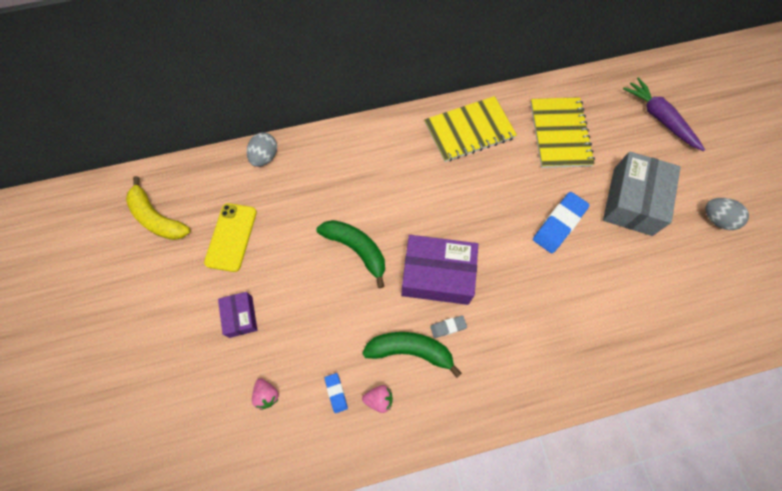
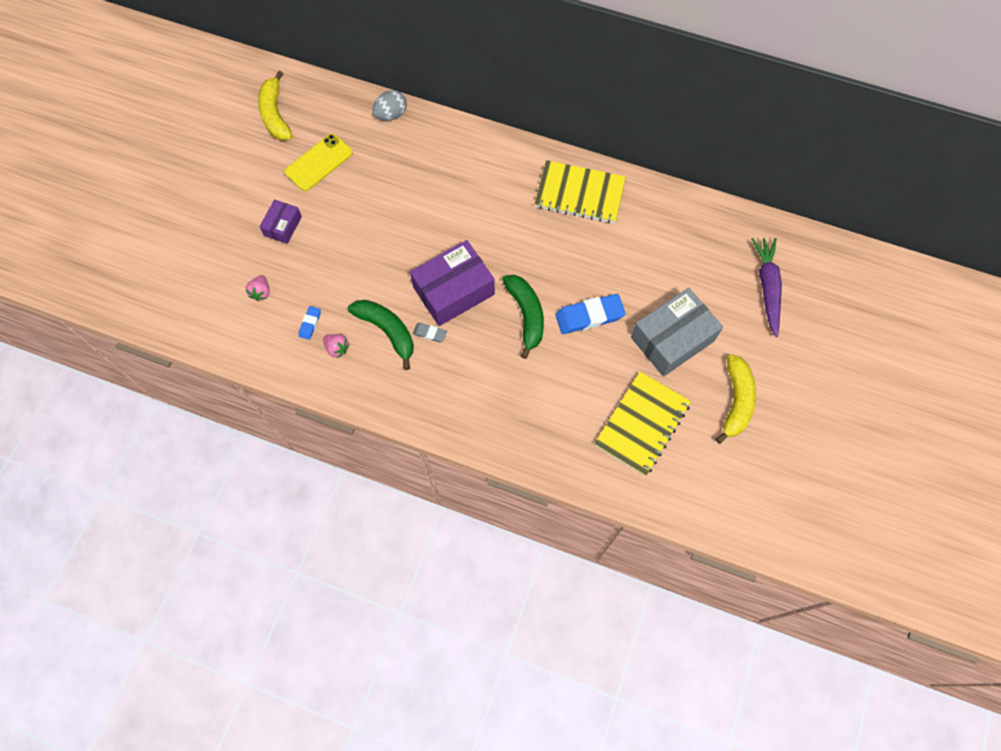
camera: 35 degrees right, 0 degrees up
green banana [317,220,385,288] -> green banana moved to [502,275,544,359]
purple box [401,235,478,305] -> purple box turned 75 degrees counterclockwise [410,240,495,326]
yellow notebook [530,97,595,168] -> yellow notebook moved to [594,371,691,476]
grey egg [705,198,749,230] -> yellow banana [716,354,756,444]

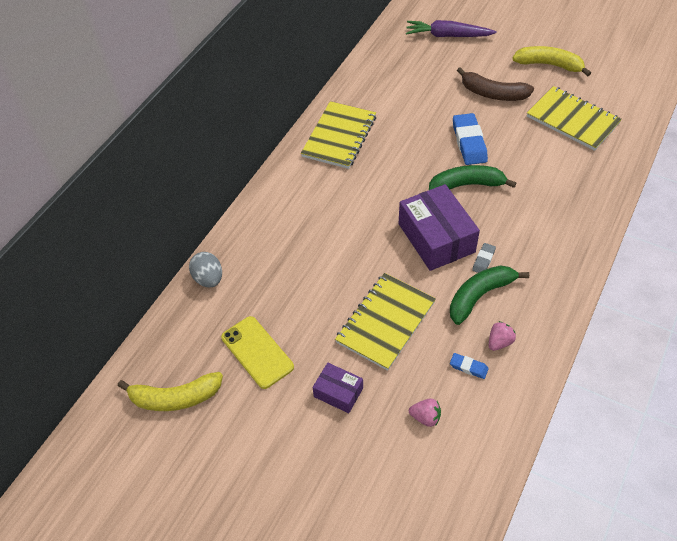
camera: 80 degrees left, 15 degrees down
grey box [631,288,723,377] -> brown banana [457,67,534,101]
none -> yellow notebook [335,273,436,371]

